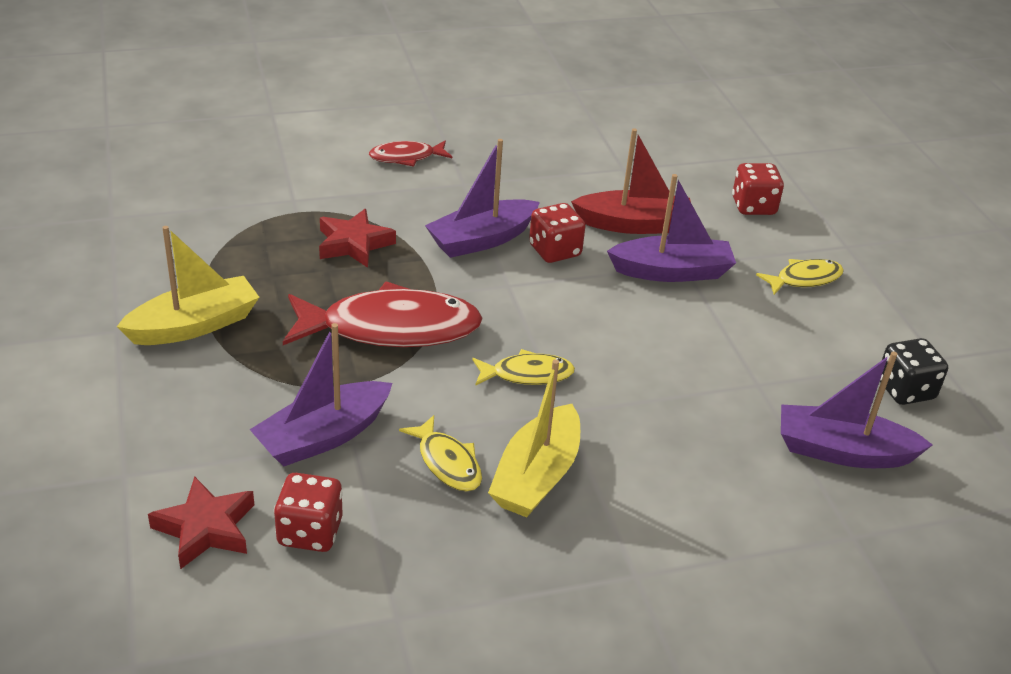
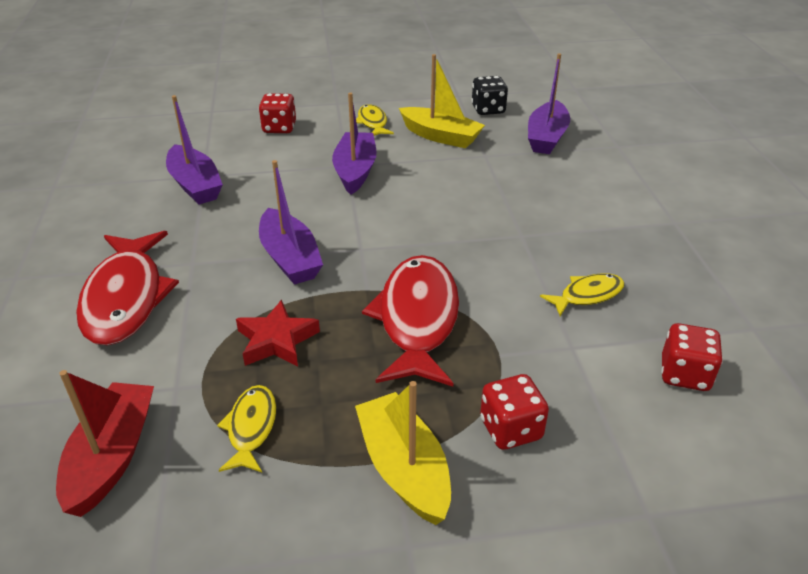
camera: 80 degrees left, 0 degrees up
red star [148,476,254,569] -> none
purple boat [249,323,393,466] -> purple boat moved to [166,95,223,204]
red fish [369,141,452,167] -> red fish [76,231,179,346], size x1.98
yellow fish [472,349,575,386] -> yellow fish moved to [217,385,276,473]
yellow boat [488,359,580,517] -> yellow boat moved to [399,54,485,148]
red dice [529,203,585,263] -> red dice moved to [480,374,549,450]
red boat [571,128,691,234] -> red boat moved to [56,370,154,517]

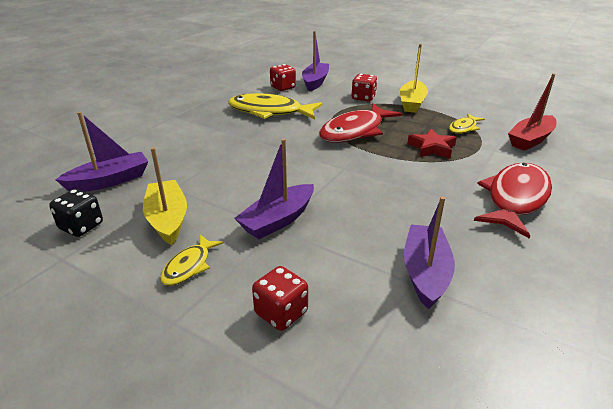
camera: 140 degrees left, 5 degrees down
purple boat [259,160,323,285] -> purple boat moved to [302,31,329,92]
yellow fish [540,273,624,316] -> yellow fish [228,93,323,119], size x1.98

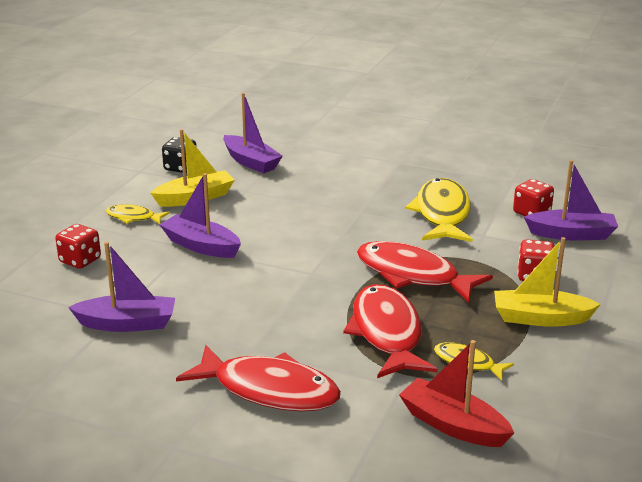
camera: 80 degrees right, 5 degrees down
red star [407,129,457,159] -> red fish [343,284,438,378]

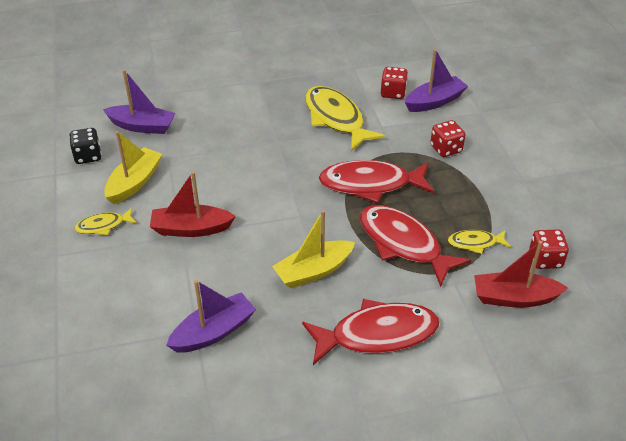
camera: 35 degrees left, 15 degrees up
red dice [55,224,101,269] -> red dice moved to [529,230,569,269]
purple boat [159,173,241,258] -> red boat [150,171,236,237]
yellow boat [494,237,601,327] -> yellow boat moved to [272,210,355,288]

